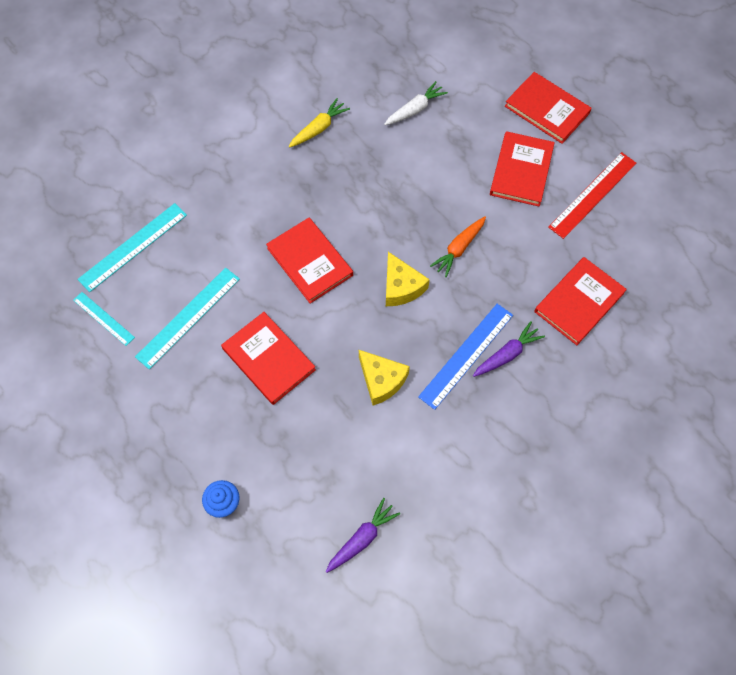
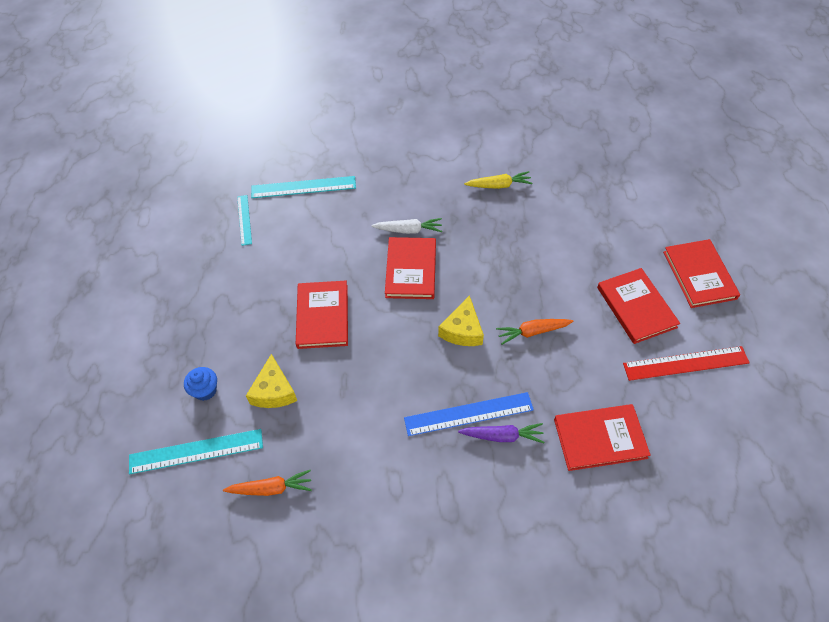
camera: 40 degrees right, 10 degrees down
turquoise ruler [135,268,240,370] -> turquoise ruler moved to [129,429,263,474]
purple carrot [326,498,400,573] -> orange carrot [223,470,312,496]
yellow cheese [359,350,410,406] -> yellow cheese moved to [246,354,297,408]
white carrot [384,81,448,125] -> white carrot moved to [371,218,442,234]
red book [490,131,555,207] -> red book turned 75 degrees counterclockwise [597,268,680,344]

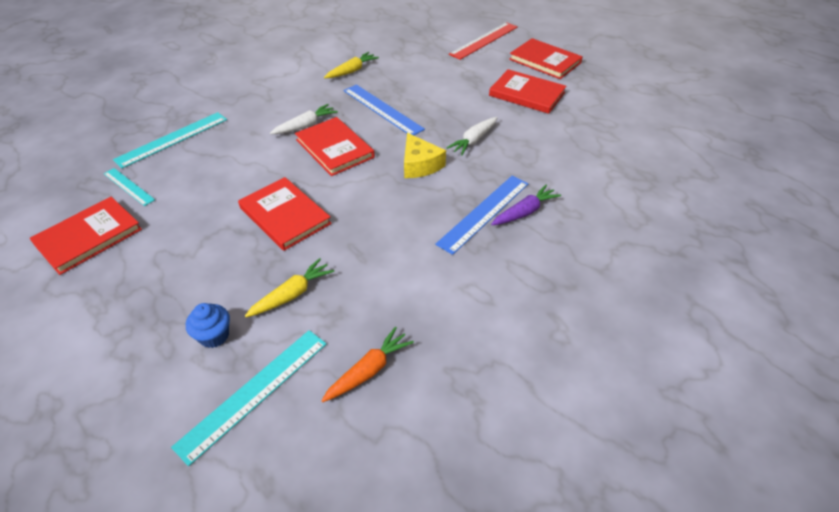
camera: 40 degrees left, 10 degrees down
yellow cheese [246,354,297,408] -> yellow carrot [245,258,334,317]
orange carrot [496,319,573,345] -> white carrot [447,117,498,155]
red book [554,404,651,471] -> red book moved to [30,197,142,275]
red ruler [623,346,750,381] -> red ruler moved to [449,22,518,60]
none -> blue ruler [344,84,425,135]

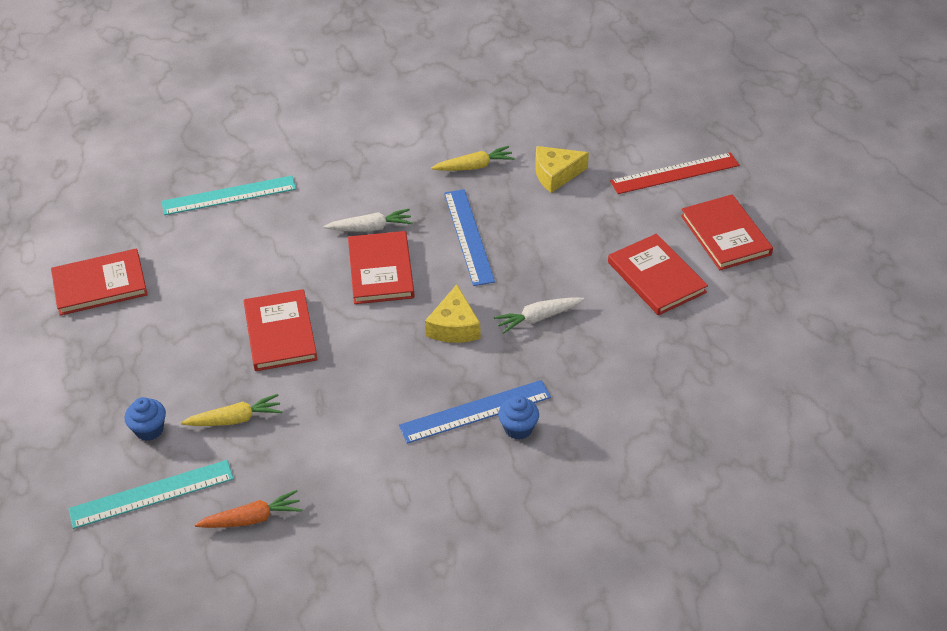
camera: 30 degrees right, 0 degrees up
turquoise ruler [104,168,155,206] -> none
purple carrot [491,184,561,225] -> blue cupcake [498,396,539,440]
none -> yellow cheese [535,146,589,193]

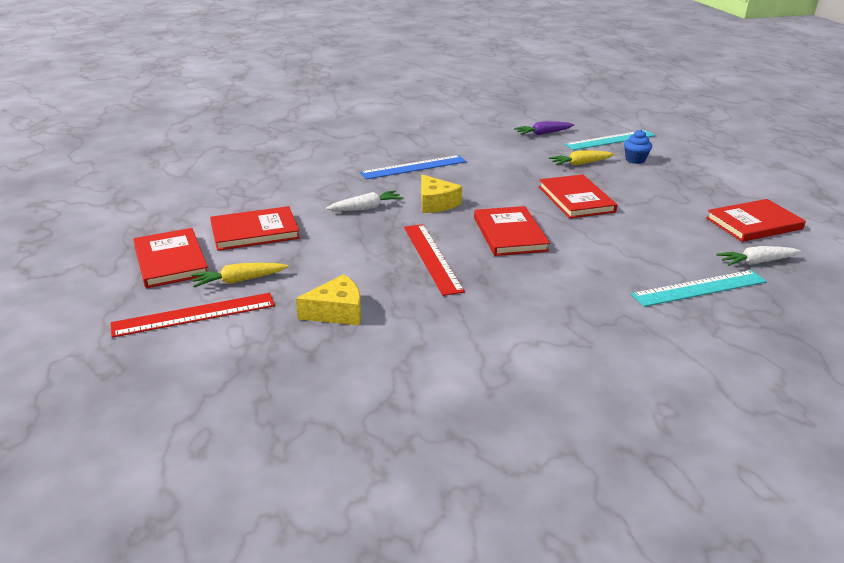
camera: 175 degrees right, 15 degrees down
orange carrot [194,490,302,528] -> purple carrot [514,121,574,135]
white carrot [324,209,413,232] -> white carrot moved to [716,246,801,266]
yellow cheese [425,284,481,343] -> yellow cheese turned 150 degrees clockwise [421,174,462,213]
yellow carrot [431,146,515,171] -> yellow carrot moved to [191,263,288,287]
blue ruler [444,189,495,286] -> red ruler [404,224,465,296]
blue cupcake [498,396,539,440] -> none
red book [608,234,708,315] -> red book turned 75 degrees counterclockwise [210,206,300,251]

